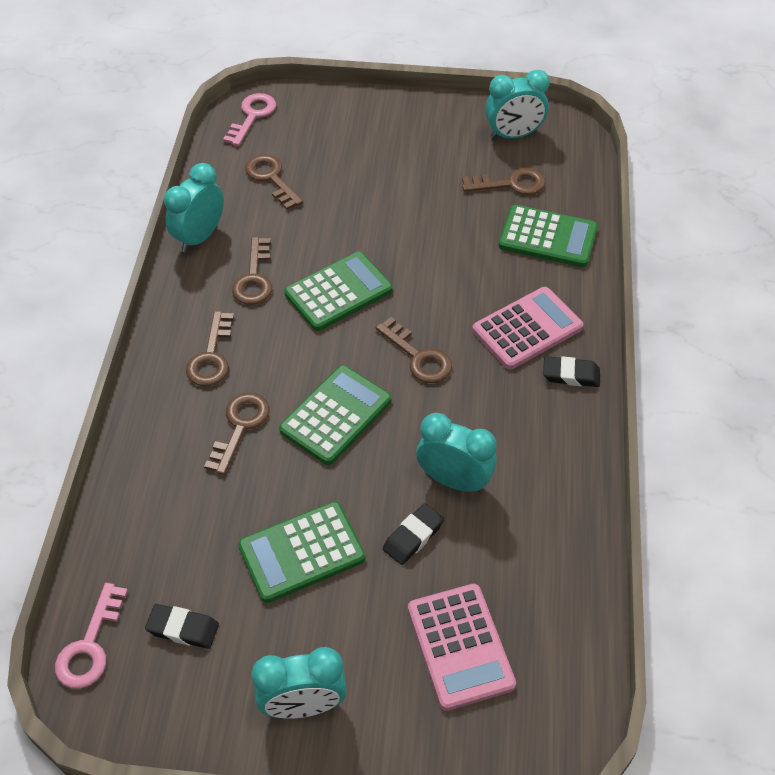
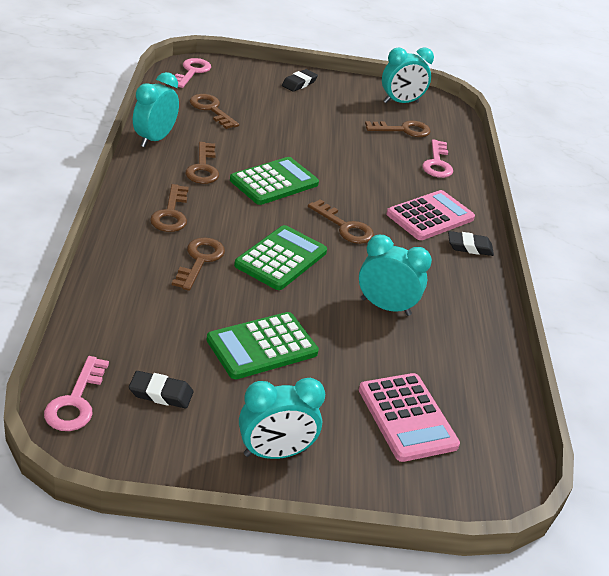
camera: 10 degrees left, 15 degrees down
black eraser [383,503,444,565] -> black eraser moved to [282,69,318,92]
green calculator [499,205,598,267] -> pink key [422,139,453,178]

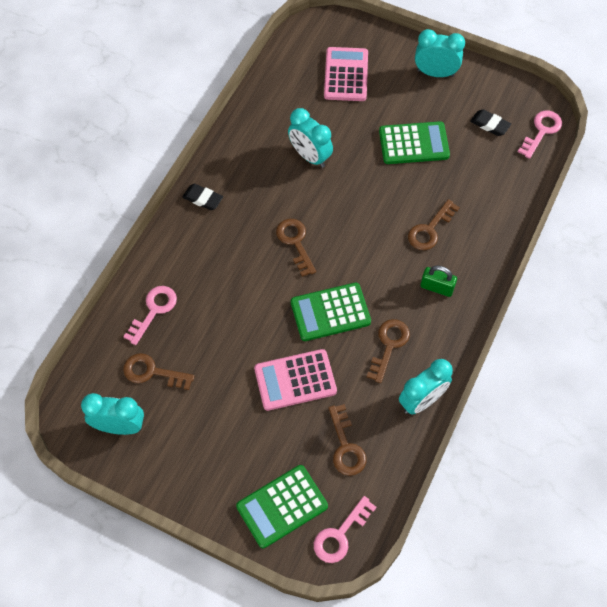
camera: 150 degrees left, 25 degrees up
brown key [150,184,189,232] -> green padlock [420,266,457,297]
green calculator [234,225,327,290] -> green calculator moved to [236,465,328,548]
black eraser [282,69,318,92] -> none
pink calculator [386,190,475,240] -> pink calculator moved to [254,349,337,411]

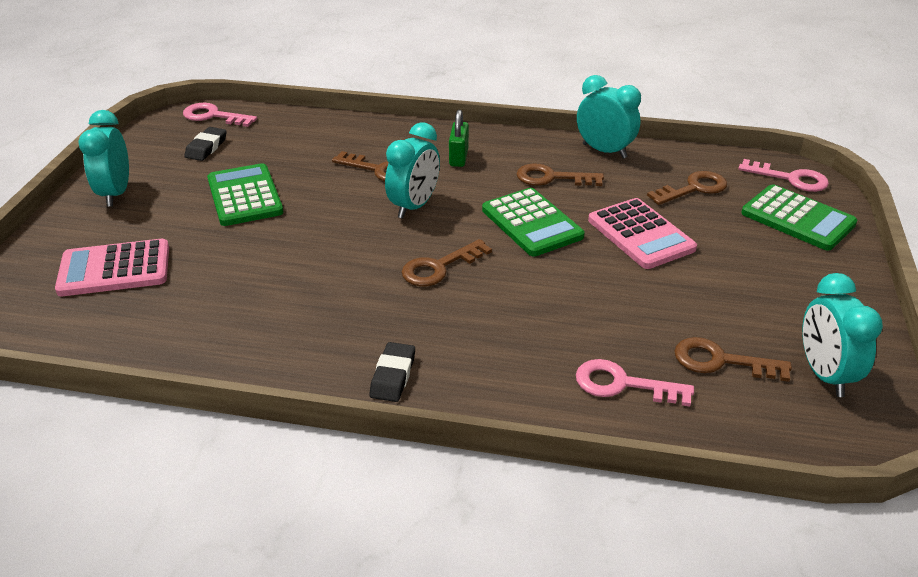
camera: 105 degrees left, 25 degrees down
brown key [123,353,195,390] -> brown key turned 105 degrees clockwise [674,337,792,382]
turquoise clock [288,108,333,168] -> turquoise clock moved to [385,122,440,219]

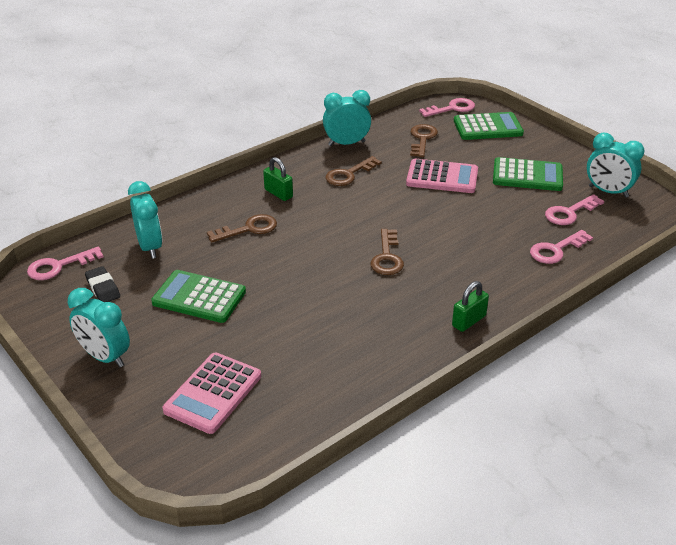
camera: 50 degrees left, 0 degrees up
black eraser [370,342,415,402] -> green padlock [452,281,489,332]
turquoise clock [385,122,440,219] -> turquoise clock moved to [128,181,162,259]
green calculator [482,188,585,256] -> green calculator moved to [493,157,563,191]
brown key [674,337,792,382] -> pink key [545,194,604,225]

